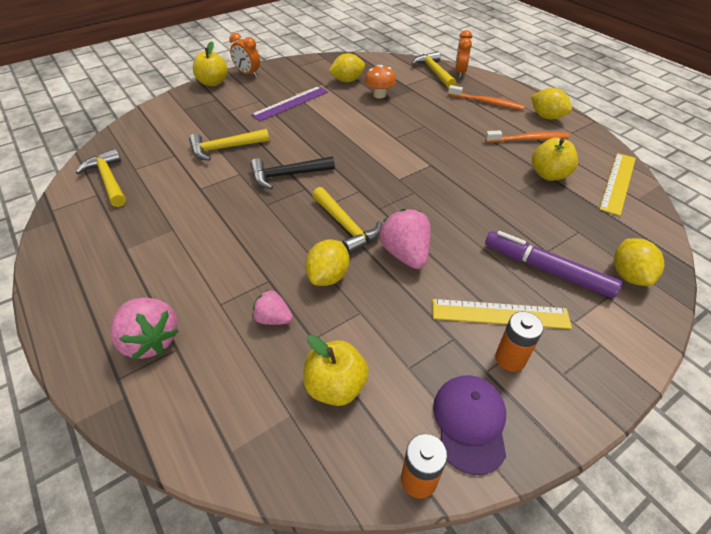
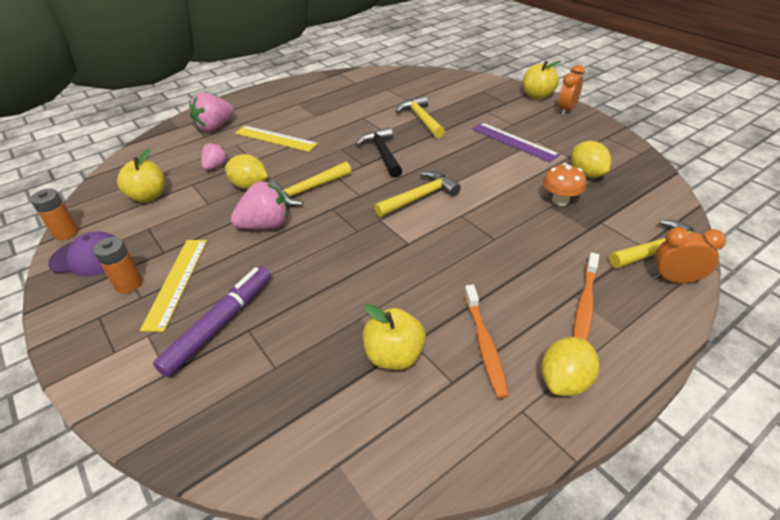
camera: 90 degrees right, 5 degrees down
yellow hammer [76,149,126,207] -> yellow hammer moved to [374,171,461,217]
yellow ruler [599,153,636,216] -> yellow ruler moved to [235,126,318,152]
yellow lemon [614,238,664,286] -> none

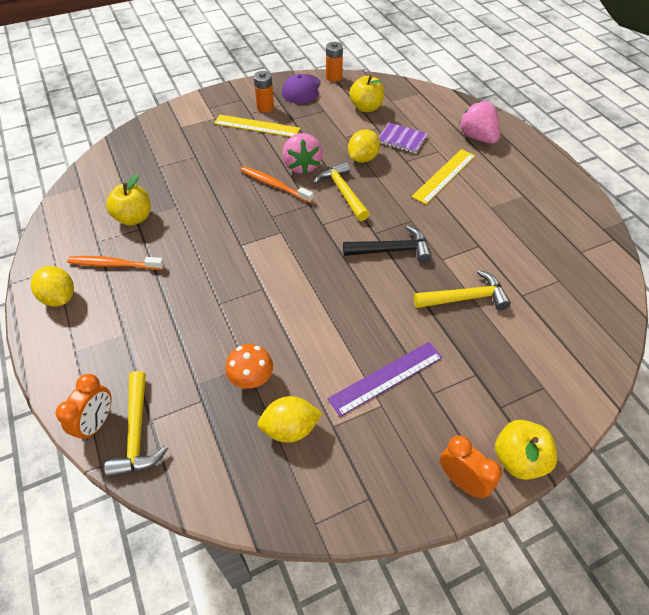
camera: 100 degrees right, 10 degrees up
purple marker [153,266,271,377] -> none
pink strawberry [201,142,227,170] -> purple notebook [379,122,428,154]
yellow hammer [374,171,461,217] -> none
orange toothbrush [573,253,599,340] -> orange toothbrush moved to [241,166,313,203]

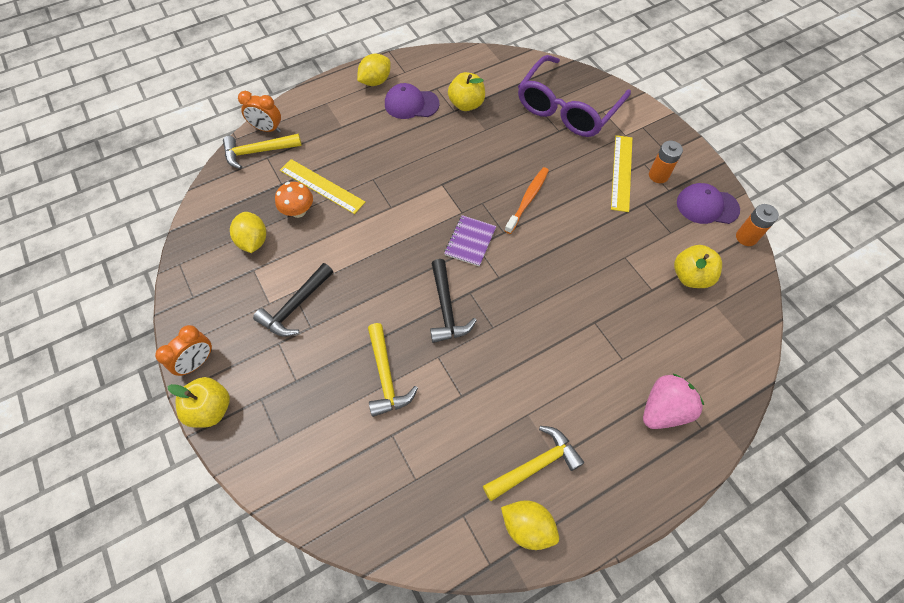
camera: 85 degrees right, 10 degrees up
orange toothbrush [67,256,164,270] -> purple cap [385,83,440,119]
pink strawberry [282,133,323,174] -> none
yellow hammer [314,161,369,221] -> yellow hammer moved to [483,426,584,501]
purple ruler [328,342,443,417] -> black hammer [253,263,333,337]
yellow lemon [348,129,380,163] -> yellow lemon moved to [501,500,559,550]
purple notebook [379,122,428,154] -> purple notebook moved to [444,215,496,266]
yellow ruler [412,149,475,204] -> yellow ruler moved to [280,159,365,214]
none -> purple glasses [518,55,631,137]

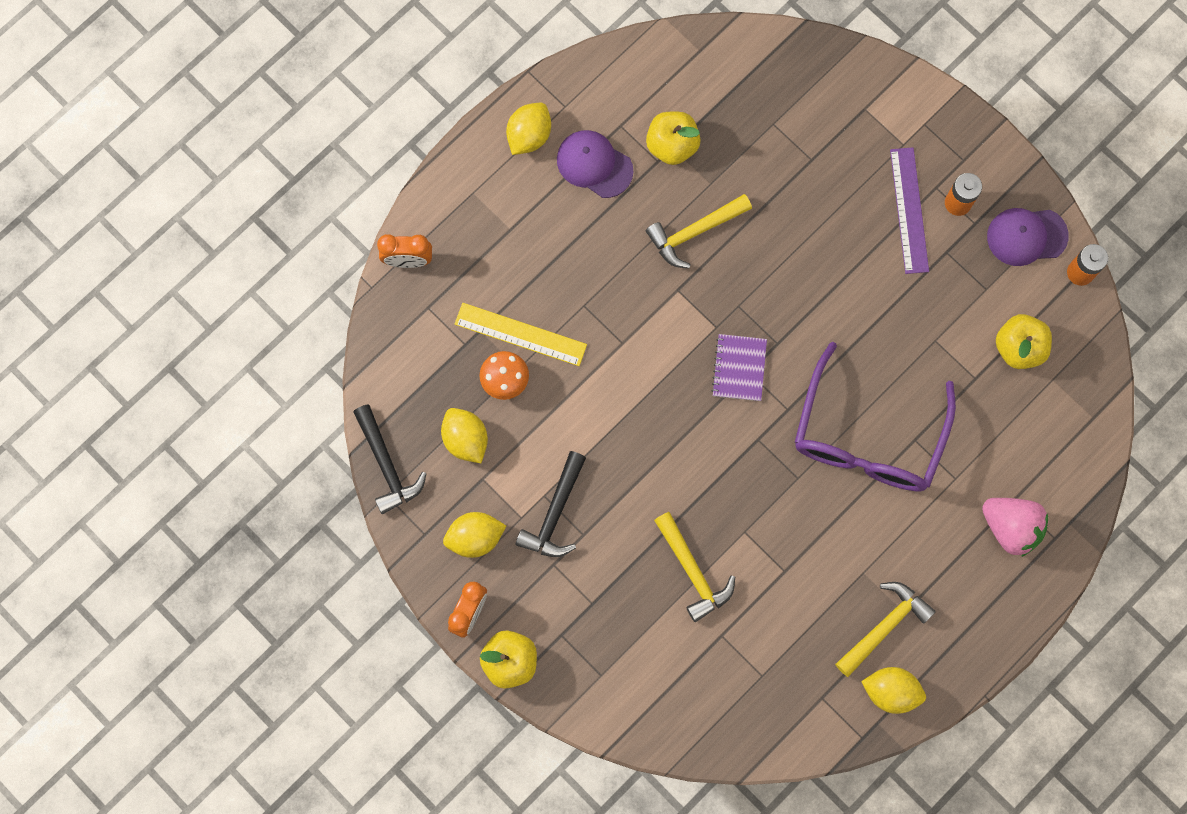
camera: 15 degrees left, 15 degrees up
yellow hammer [223,133,302,169] -> yellow hammer moved to [646,194,752,269]
purple cap [385,83,440,119] -> purple cap turned 45 degrees clockwise [557,130,633,198]
black hammer [430,259,477,343] -> black hammer moved to [354,404,427,514]
orange toothbrush [505,167,549,234] -> none
purple glasses [518,55,631,137] -> purple glasses moved to [795,342,956,491]
yellow ruler [611,135,632,212] -> purple ruler [890,147,929,274]
pink strawberry [643,374,704,429] -> pink strawberry turned 90 degrees clockwise [982,498,1048,557]
none -> yellow lemon [443,512,506,558]

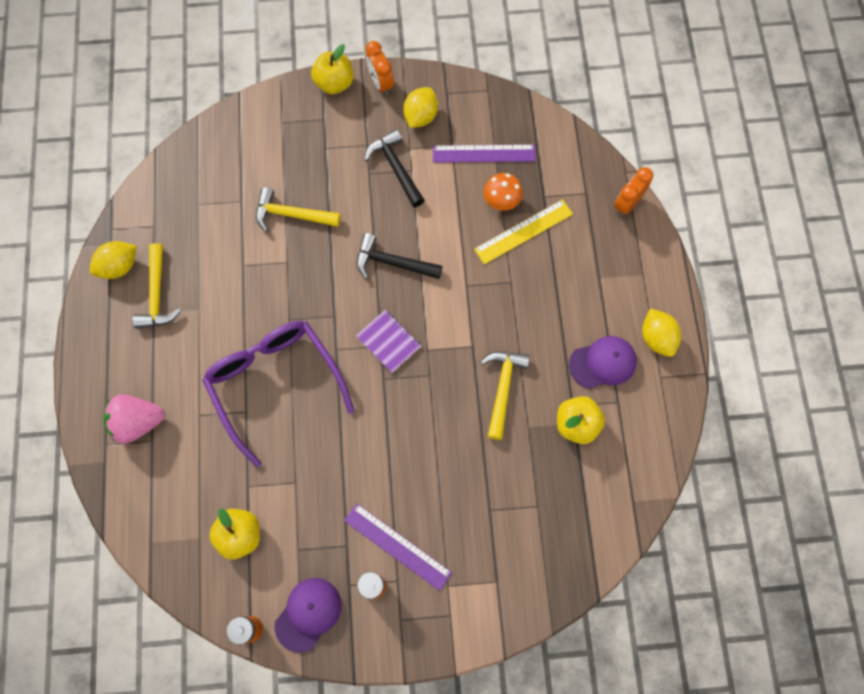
camera: 130 degrees right, 5 degrees down
black hammer [354,404,427,514] -> black hammer moved to [357,233,443,279]
yellow lemon [441,408,488,463] -> purple ruler [433,145,536,163]

